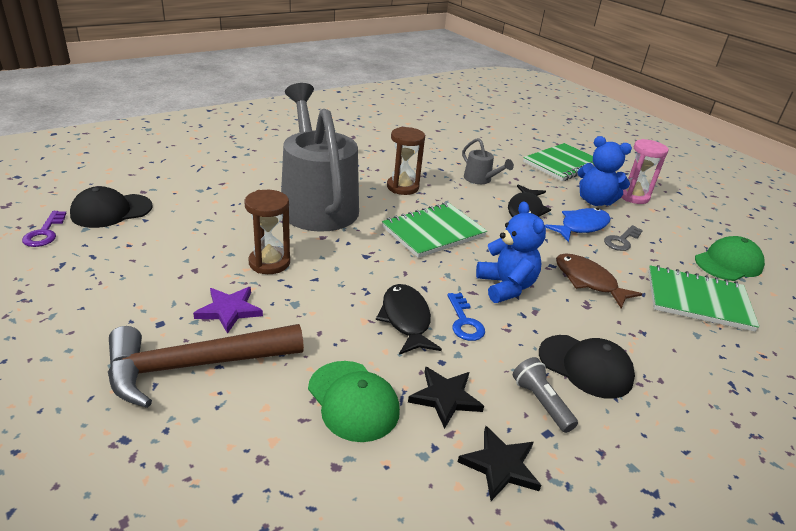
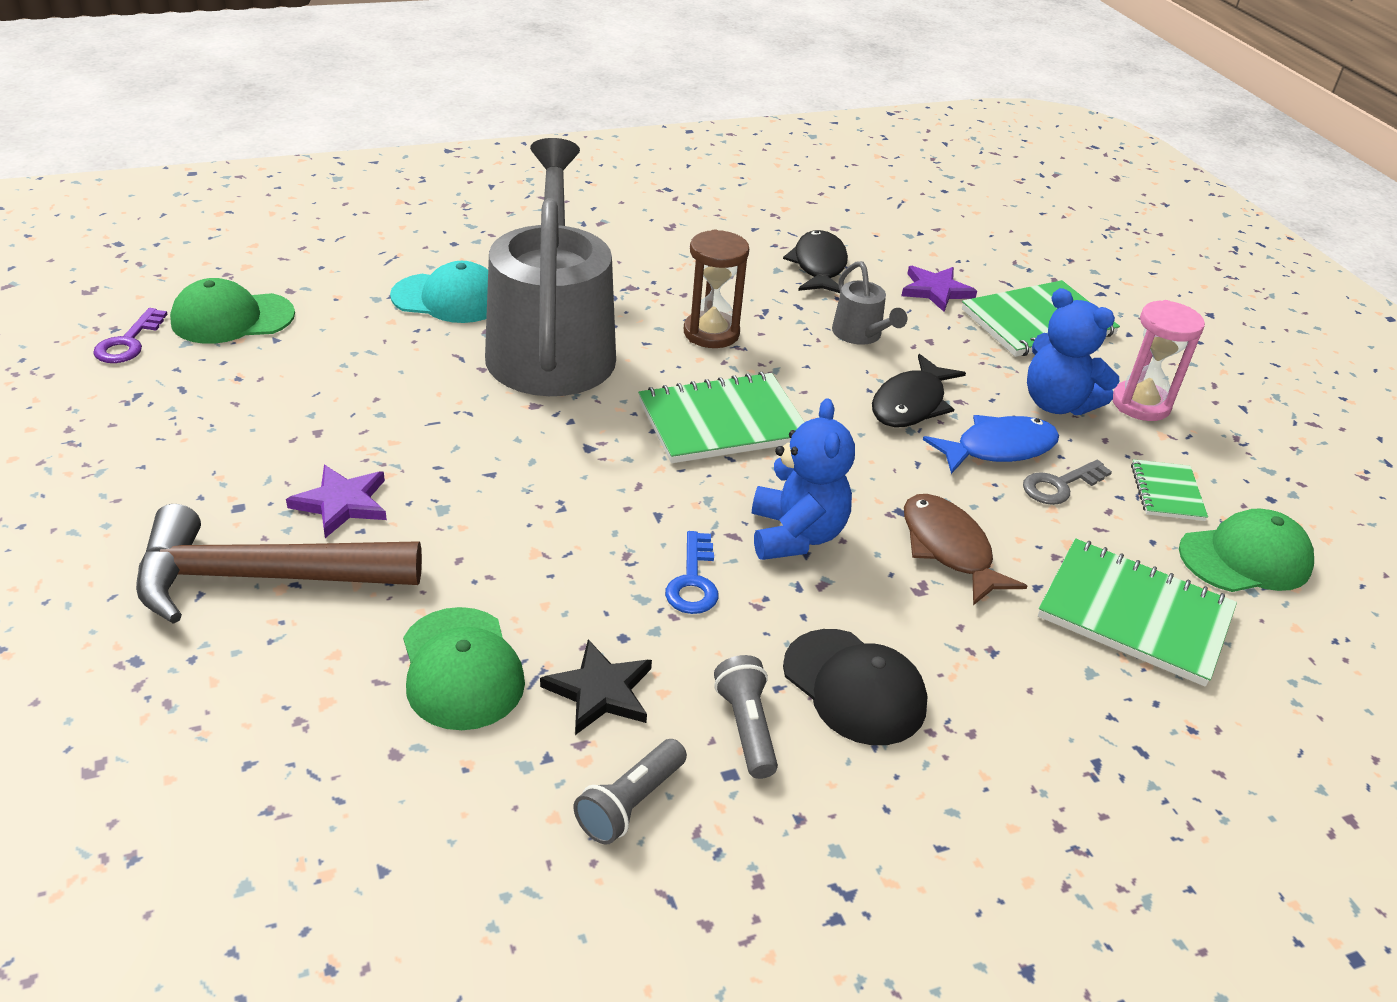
camera: 15 degrees right, 5 degrees up
black cap [70,186,153,228] -> green cap [170,278,295,344]
brown hourglass [244,190,290,274] -> none
black fish [376,284,442,355] -> black fish moved to [783,230,848,293]
black star [458,426,541,501] -> grey flashlight [574,739,687,845]
none -> turquoise cap [390,261,488,323]
none -> purple star [901,266,977,312]
none -> green notebook [1131,459,1208,521]

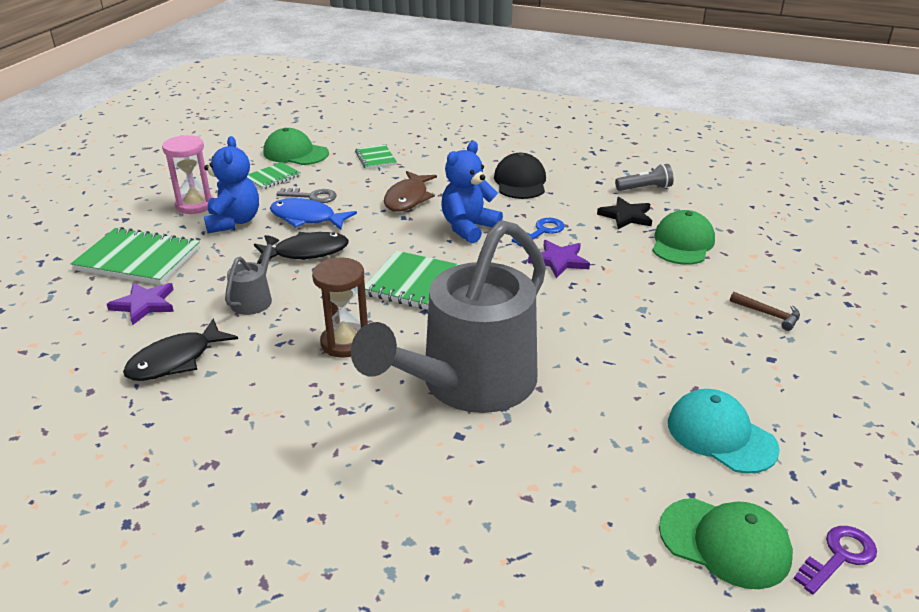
camera: 135 degrees left, 5 degrees down
brown hammer [136,504,422,624] -> brown hammer [730,292,800,331], size x0.41
purple star [286,465,387,538] -> purple star moved to [528,240,590,278]
turquoise cap [390,261,488,323] -> turquoise cap moved to [668,389,780,474]
grey flashlight [714,655,778,779] -> none
green notebook [1038,538,1237,687] -> green notebook [355,144,397,169], size x0.54

